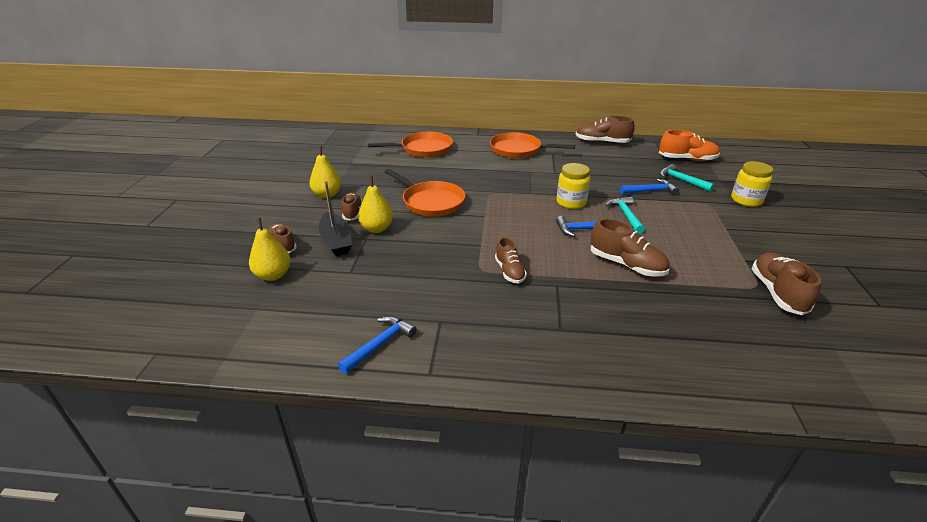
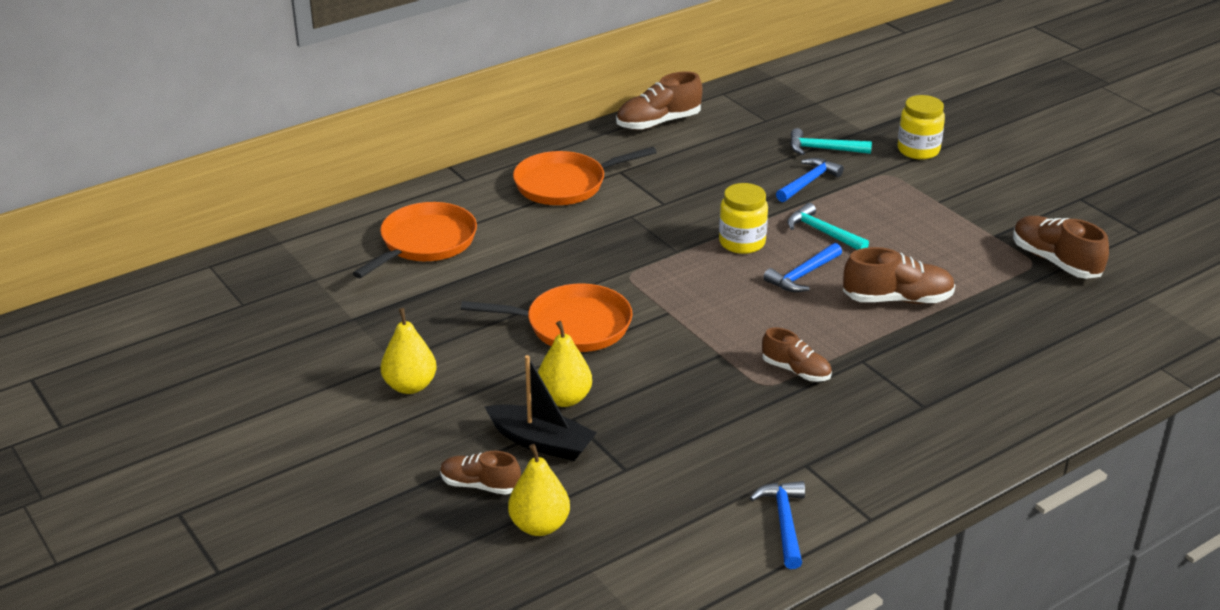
camera: 40 degrees left, 0 degrees up
brown shoe [342,193,362,221] -> none
orange shoe [659,130,720,161] -> none

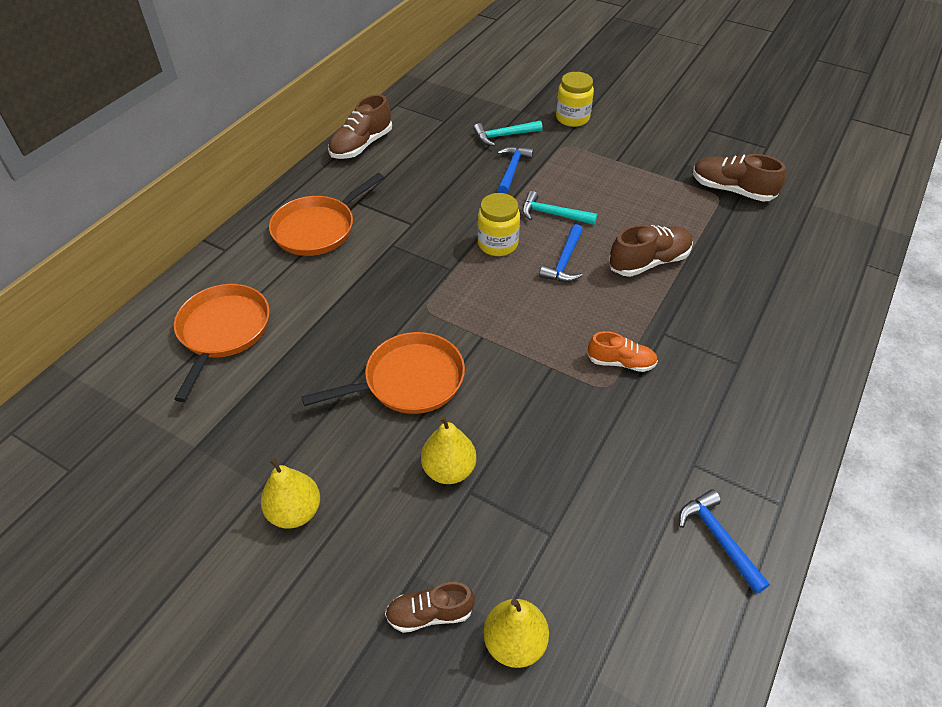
camera: 25 degrees left, 15 degrees up
black boat [485,355,597,461] -> none
brown shoe [762,327,832,382] -> orange shoe [587,331,658,372]

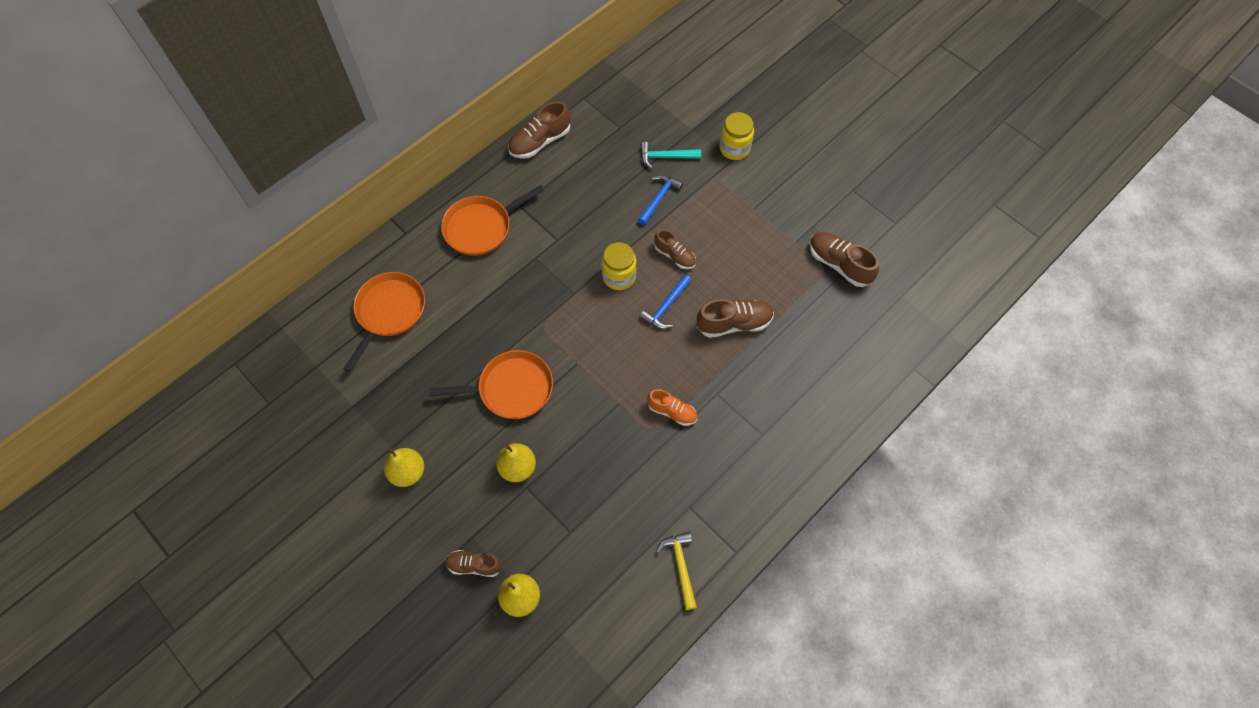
camera: 15 degrees right, 15 degrees up
turquoise hammer [522,191,597,225] -> brown shoe [655,230,696,269]
blue hammer [679,489,770,594] -> yellow hammer [656,532,697,610]

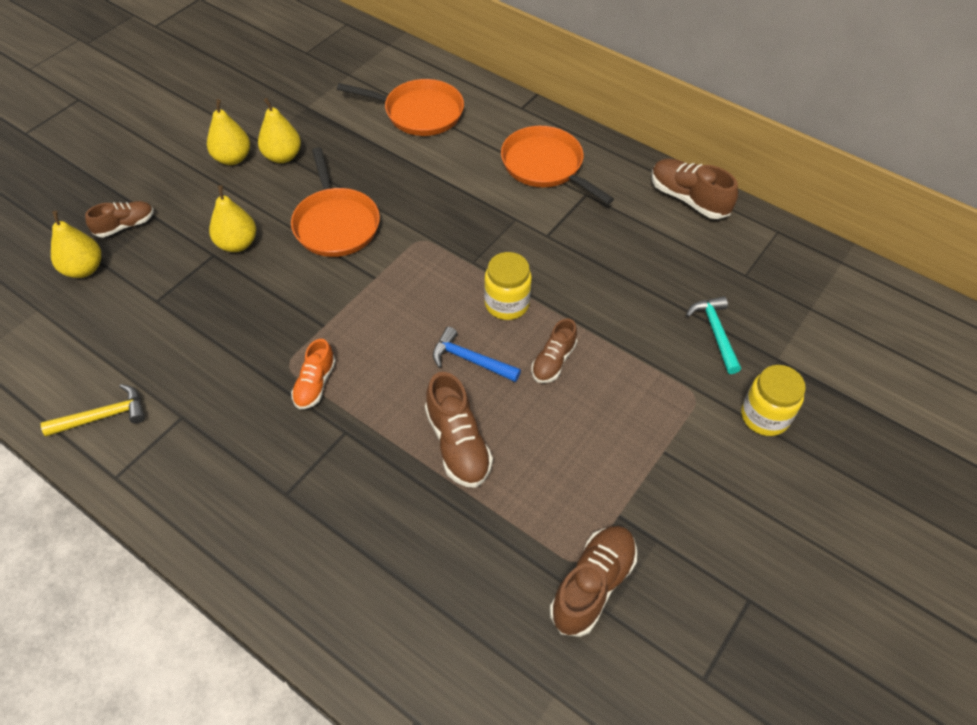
camera: 80 degrees right, 10 degrees down
brown shoe [445,550,502,577] -> brown shoe turned 60 degrees clockwise [85,201,154,237]
blue hammer [638,175,683,225] -> none
none -> yellow pear [258,98,301,163]

